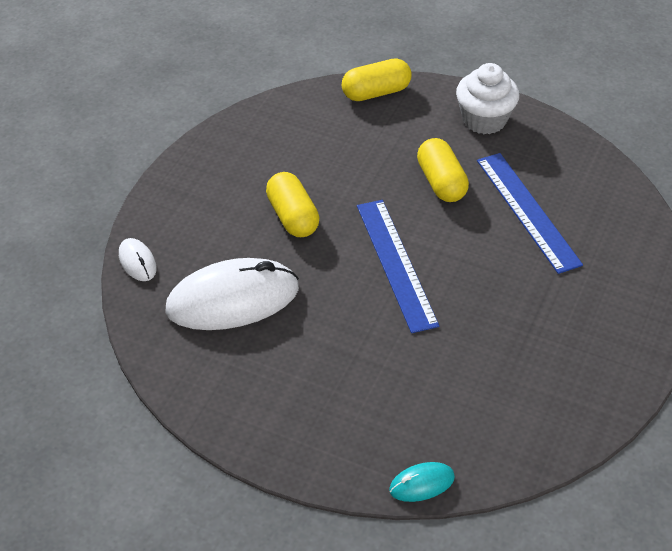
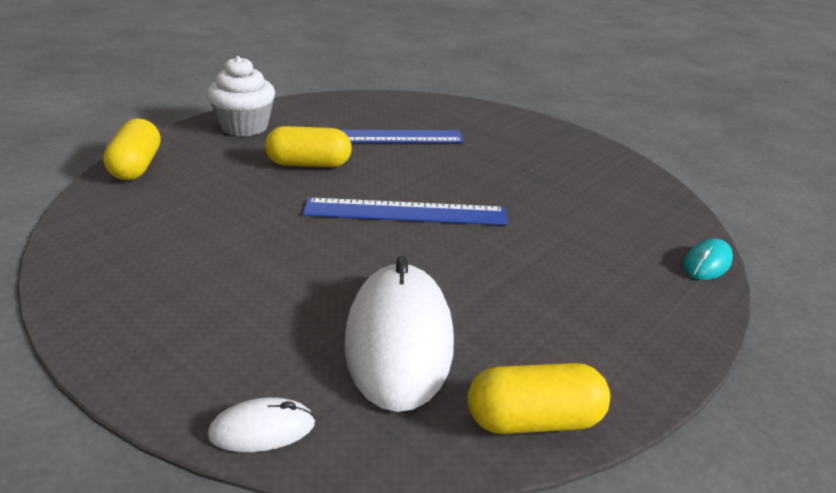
camera: 75 degrees left, 15 degrees down
yellow capsule [266,172,319,237] -> yellow capsule moved to [468,363,610,434]
turquoise mouse [389,462,455,502] -> turquoise mouse turned 45 degrees clockwise [684,239,733,280]

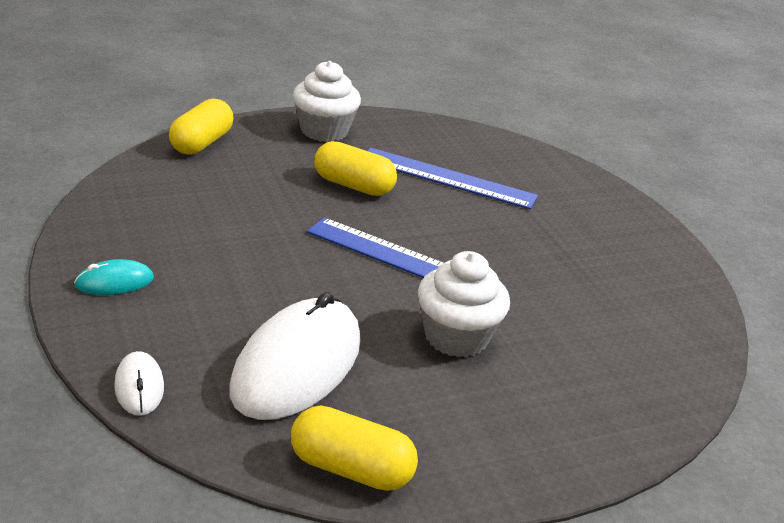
camera: 25 degrees right, 0 degrees up
white mouse [208,397,315,452] -> white mouse turned 60 degrees clockwise [114,351,164,416]
turquoise mouse [684,239,733,280] -> turquoise mouse moved to [74,259,154,295]
none -> white cupcake [418,251,510,357]

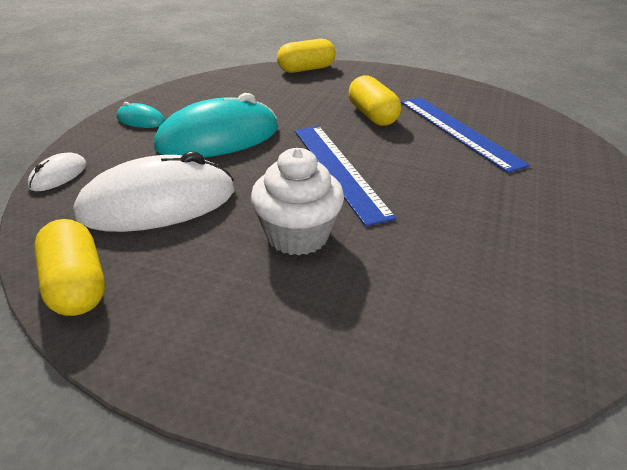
camera: 45 degrees right, 5 degrees up
white cupcake [293,61,361,142] -> none
none -> turquoise mouse [154,93,278,158]

